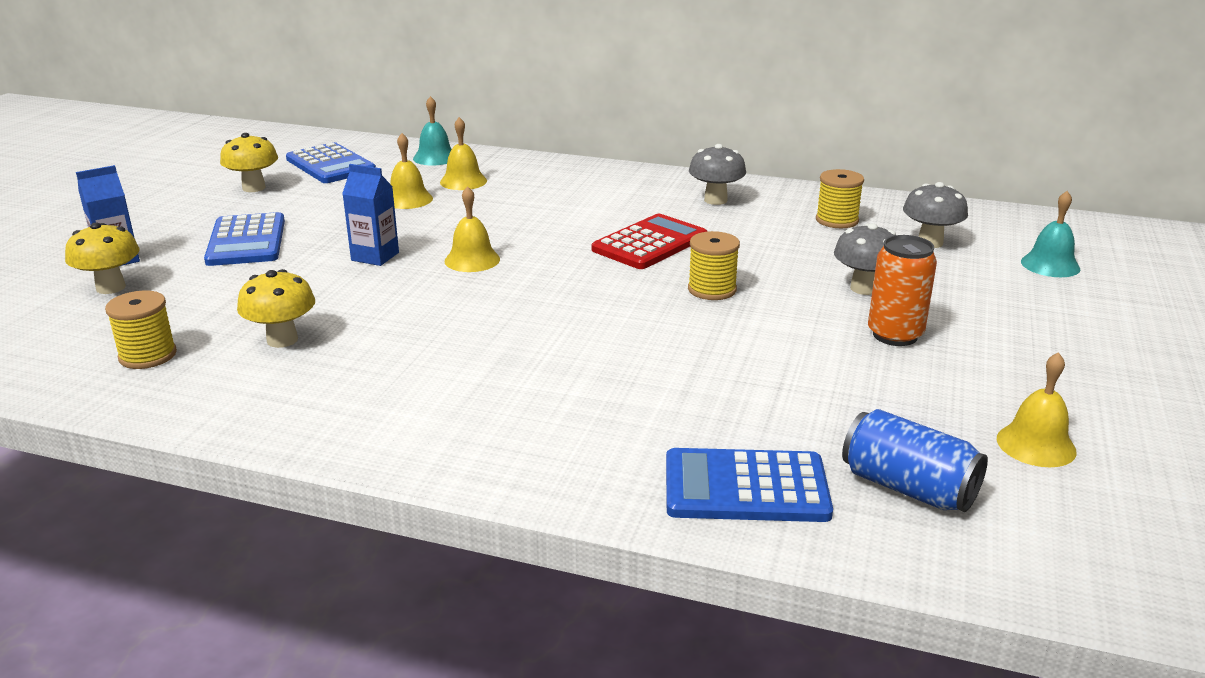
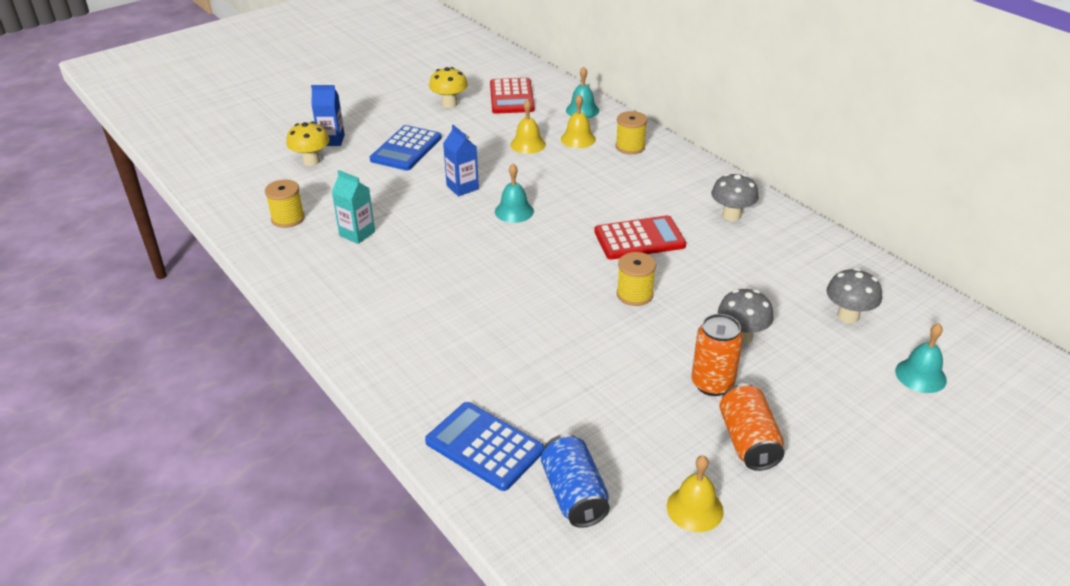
camera: 35 degrees right, 10 degrees up
yellow mushroom [237,269,315,348] -> turquoise carton [332,170,375,244]
blue calculator [286,142,376,183] -> red calculator [490,78,535,114]
yellow bell [444,186,500,272] -> turquoise bell [495,164,534,223]
yellow spool [816,169,864,228] -> yellow spool moved to [615,111,647,154]
none -> orange can [719,383,784,471]

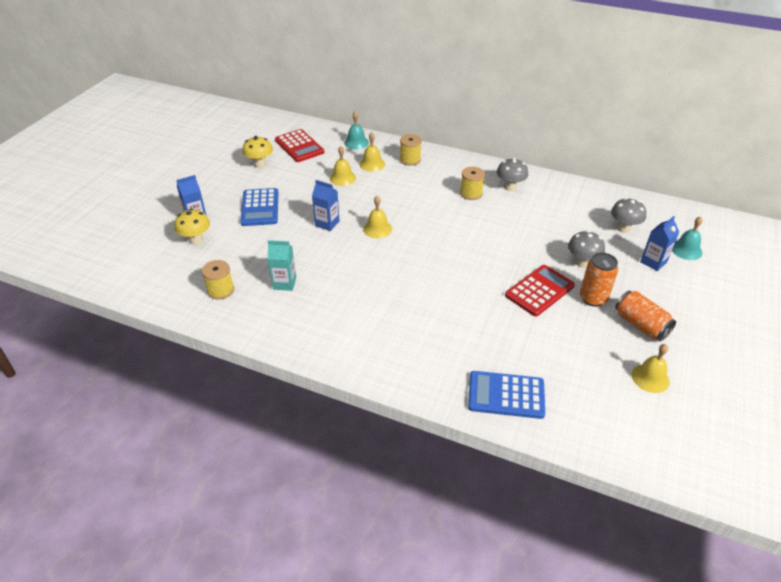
camera: 30 degrees left, 5 degrees up
turquoise bell [495,164,534,223] -> yellow bell [363,196,392,238]
blue can [541,434,610,528] -> none
red calculator [594,215,686,260] -> red calculator moved to [505,265,575,316]
yellow spool [617,252,656,306] -> yellow spool moved to [460,167,485,200]
none -> blue carton [640,216,679,271]

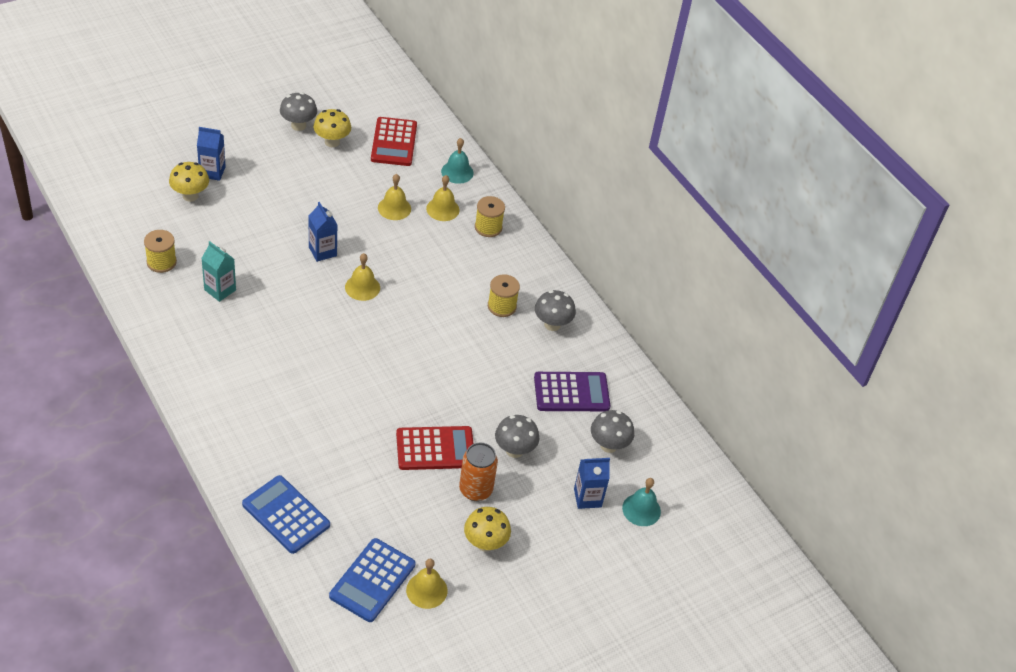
camera: 30 degrees right, 5 degrees up
blue calculator [240,188,279,226] -> blue calculator moved to [329,538,416,622]
orange can [615,291,676,341] -> yellow mushroom [464,507,511,552]
none -> grey mushroom [280,92,317,131]
none -> purple calculator [534,372,610,411]

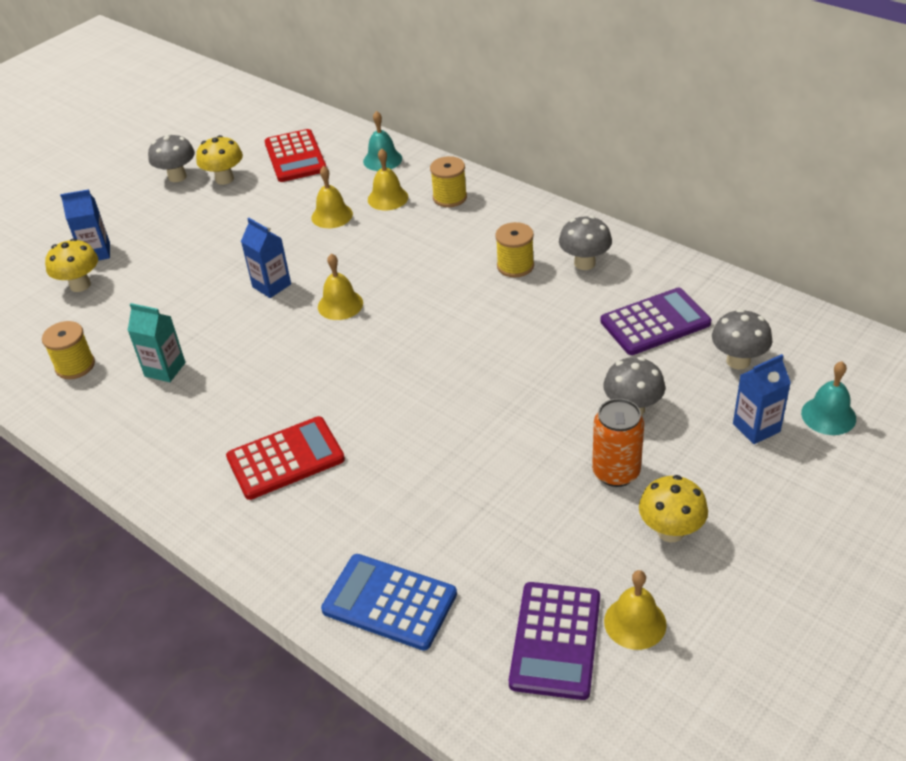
camera: 10 degrees left, 5 degrees down
blue calculator [329,538,416,622] -> purple calculator [509,582,600,700]
red calculator [396,426,473,470] -> red calculator moved to [226,416,345,500]

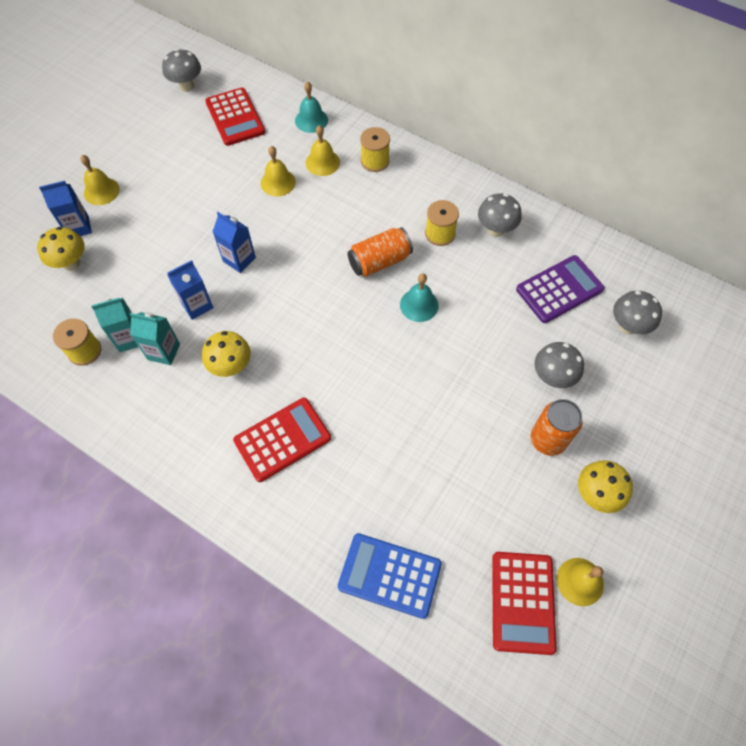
camera: 10 degrees left, 20 degrees up
grey mushroom [148,134,195,182] -> grey mushroom moved to [162,49,201,92]
yellow mushroom [196,135,243,185] -> yellow mushroom moved to [202,331,251,377]
yellow bell [318,253,363,320] -> yellow bell moved to [80,155,120,205]
purple calculator [509,582,600,700] -> red calculator [492,552,556,655]
blue carton [733,354,791,444] -> blue carton moved to [167,260,213,320]
turquoise bell [801,361,856,435] -> turquoise bell moved to [400,273,439,322]
none -> turquoise carton [91,298,139,352]
none -> orange can [348,227,413,277]

